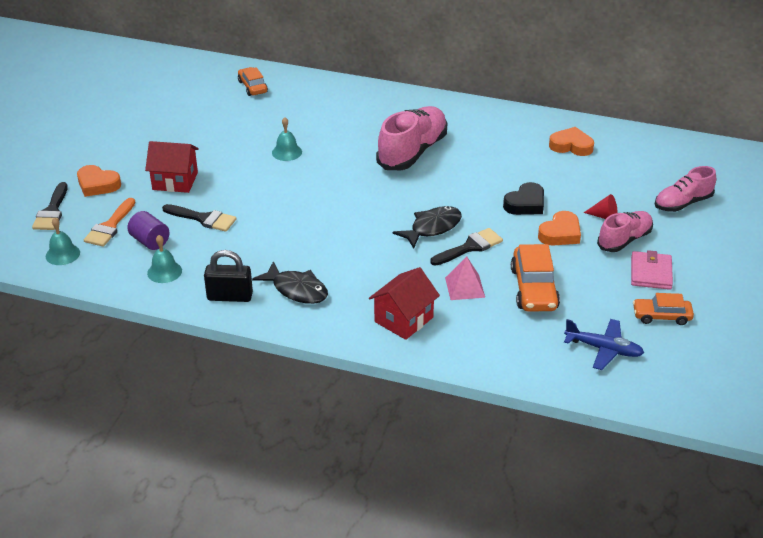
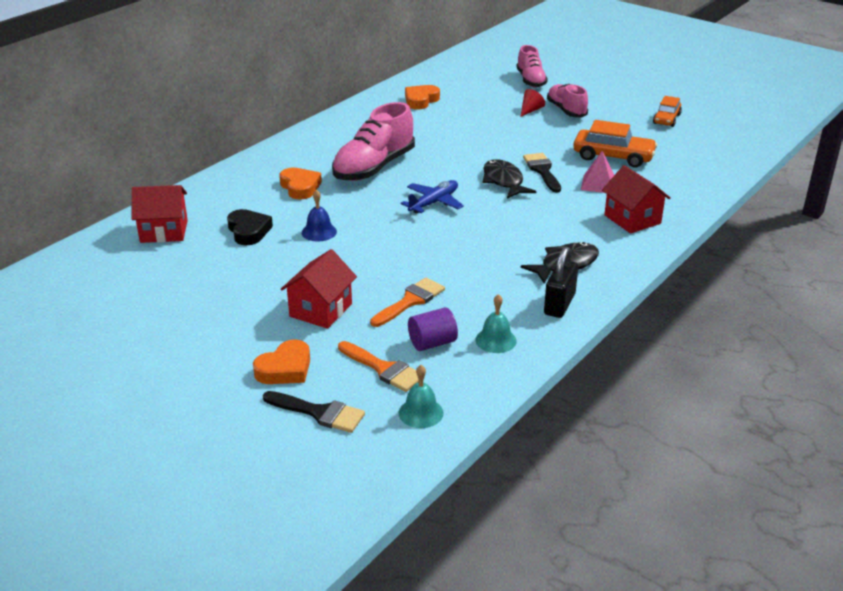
camera: 70 degrees left, 5 degrees down
black brush [162,204,237,232] -> orange brush [370,278,445,327]
orange car [238,67,268,96] -> red house [132,185,188,243]
turquoise bell [272,117,302,161] -> blue bell [302,190,337,241]
pink shoe [376,106,447,170] -> pink shoe turned 105 degrees counterclockwise [332,102,415,181]
black heart [503,182,544,215] -> black heart moved to [227,209,273,245]
orange heart [538,211,581,246] -> orange heart moved to [279,167,322,199]
blue plane [564,319,644,370] -> blue plane moved to [401,180,464,214]
pink wallet [631,250,673,290] -> none

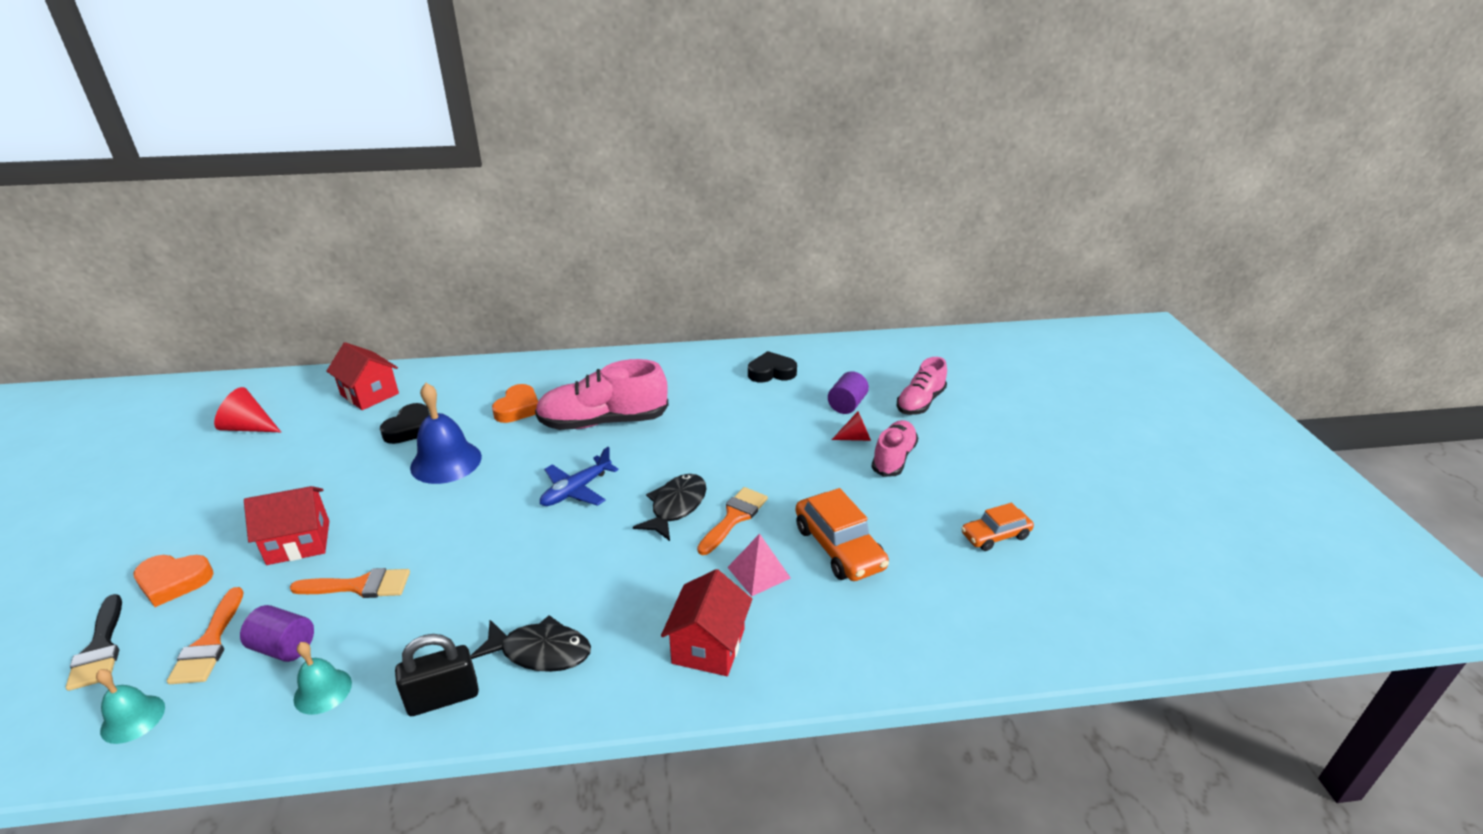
camera: 45 degrees right, 0 degrees up
blue bell [302,190,337,241] -> blue bell [410,383,482,484], size x1.74
blue plane [401,180,464,214] -> blue plane turned 135 degrees clockwise [540,447,619,506]
orange heart [405,85,440,109] -> black heart [748,351,797,383]
black brush [523,153,561,193] -> orange brush [697,487,768,555]
none -> red cone [214,387,281,432]
none -> purple cylinder [828,371,869,414]

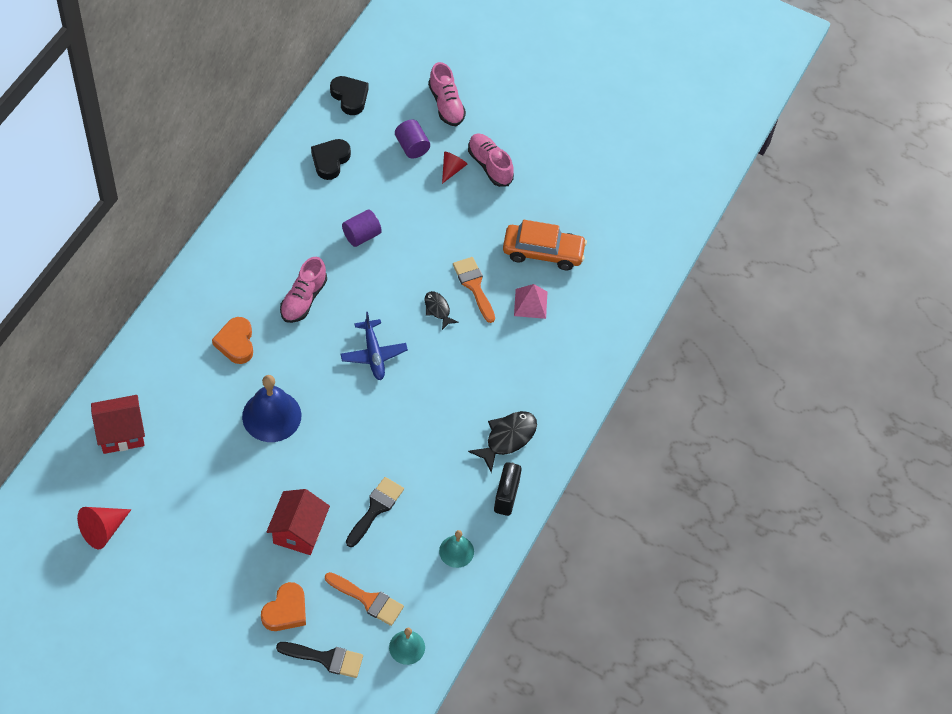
camera: 60 degrees left, 25 degrees up
purple cylinder [240,605,314,662] -> purple cylinder moved to [342,210,382,247]
orange brush [290,568,410,598] -> black brush [346,477,404,547]
black heart [380,403,430,444] -> black heart moved to [330,76,369,115]
orange heart [492,384,538,423] -> orange heart turned 150 degrees counterclockwise [212,317,253,364]
pink shoe [535,359,668,430] -> pink shoe [280,257,327,323], size x0.62
black fish [633,474,707,541] -> black fish [424,291,459,330], size x0.61
red house [661,569,752,676] -> none
orange car [961,503,1034,551] -> none

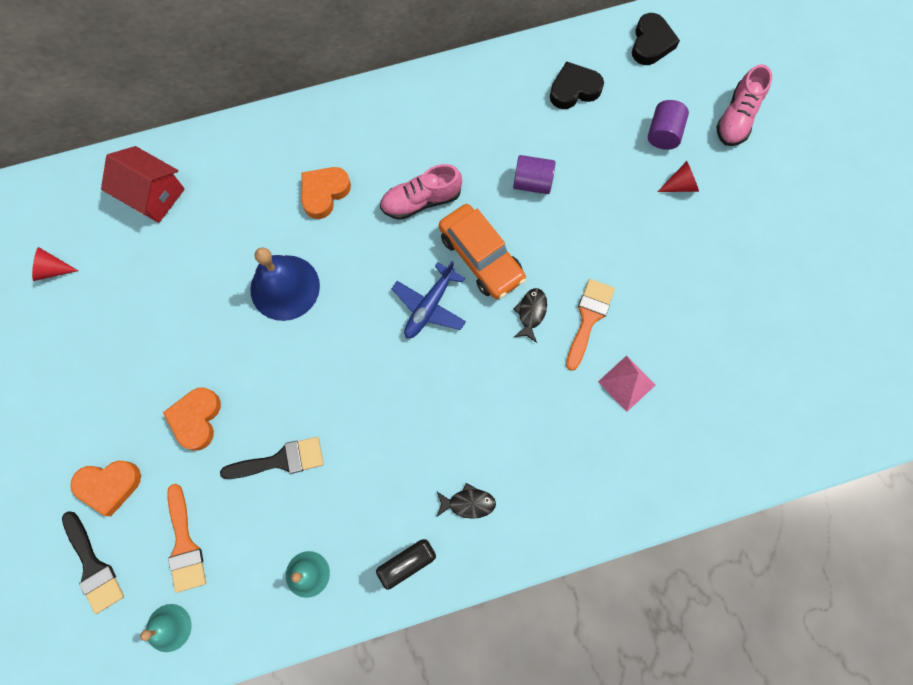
camera: 50 degrees right, 15 degrees up
red cone [77,507,131,549] -> red cone [32,247,78,281], size x0.67
red house [266,489,330,555] -> orange heart [163,388,221,451]
pink shoe [468,133,514,187] -> none
black fish [468,411,537,473] -> black fish [437,483,496,519], size x0.61
orange car [503,220,587,270] -> orange car moved to [439,204,526,299]

